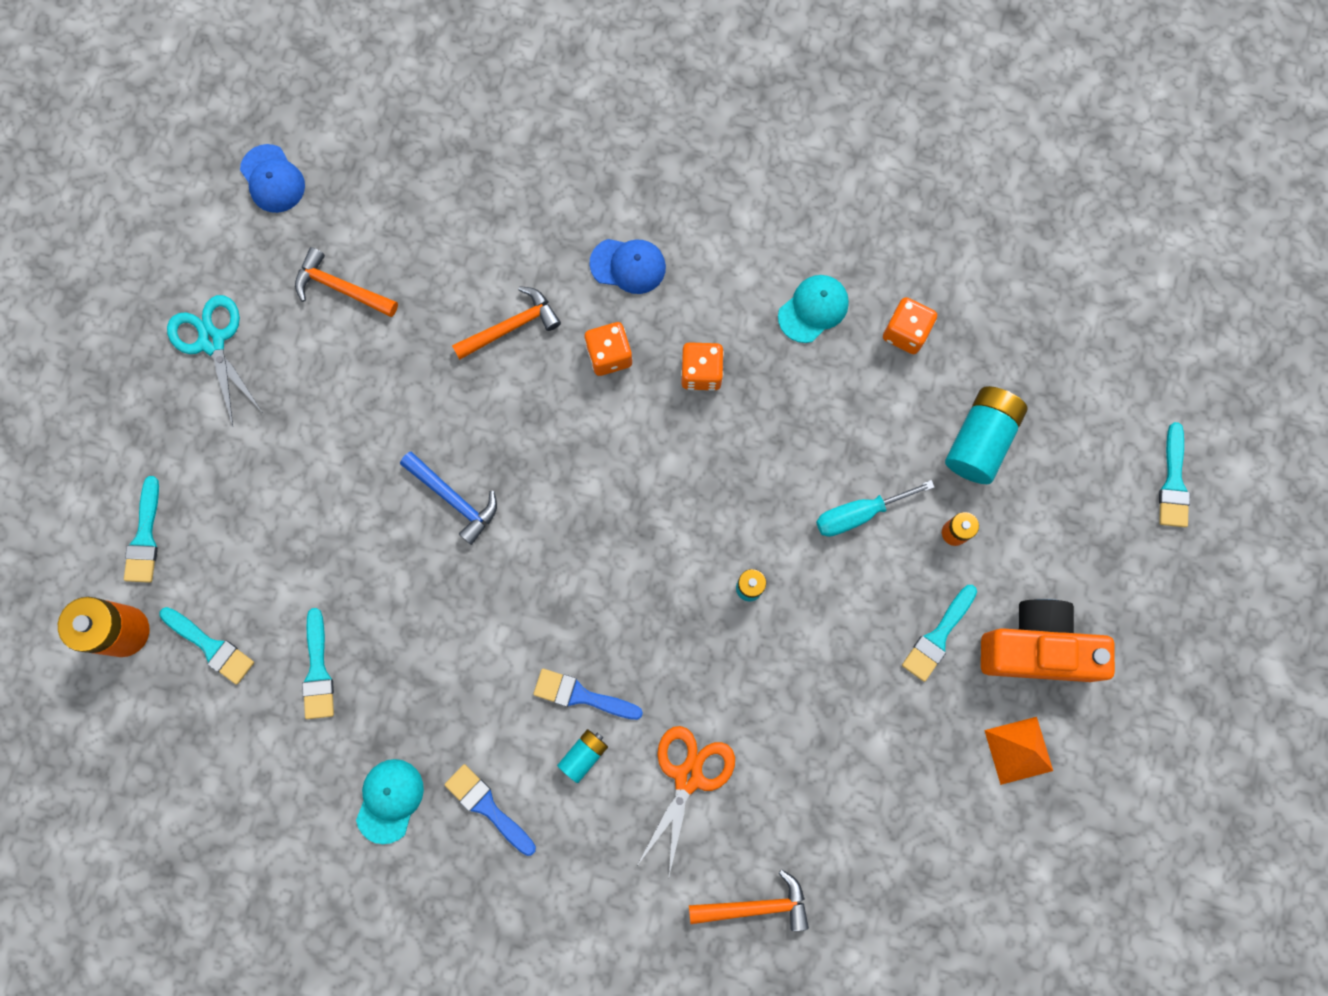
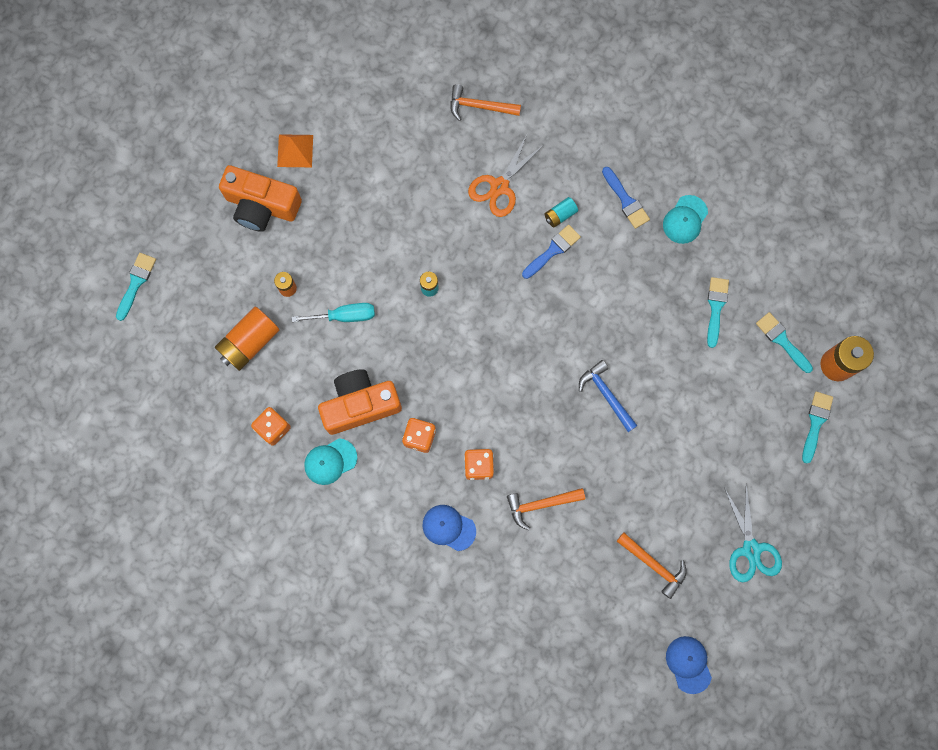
camera: 165 degrees left, 0 degrees up
blue brush [533,669,643,720] -> blue brush turned 75 degrees counterclockwise [522,225,581,279]
turquoise brush [902,585,977,682] -> none
turquoise battery [945,386,1028,484] -> orange battery [215,307,280,371]
none -> orange camera [318,369,402,435]

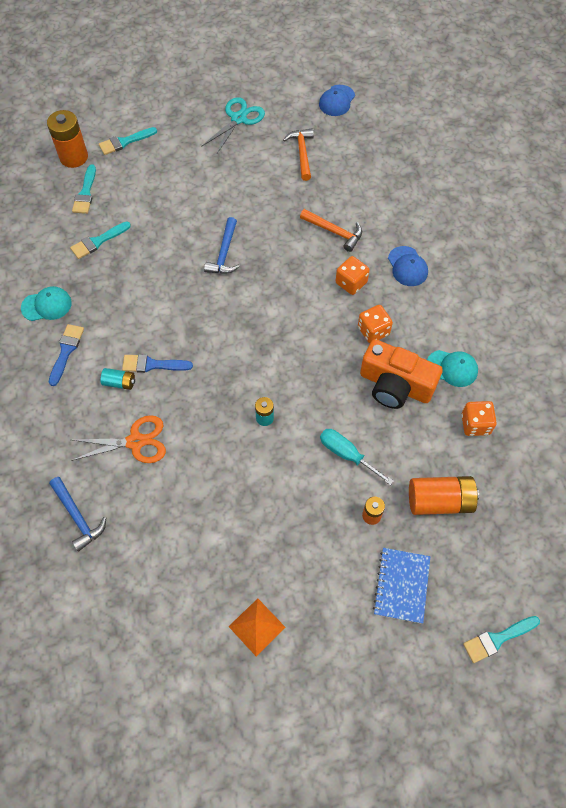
camera: 135 degrees left, 15 degrees down
orange camera [219,165,302,232] -> none
orange hammer [450,84,521,121] -> blue hammer [49,477,106,552]
none -> blue notebook [373,548,430,624]

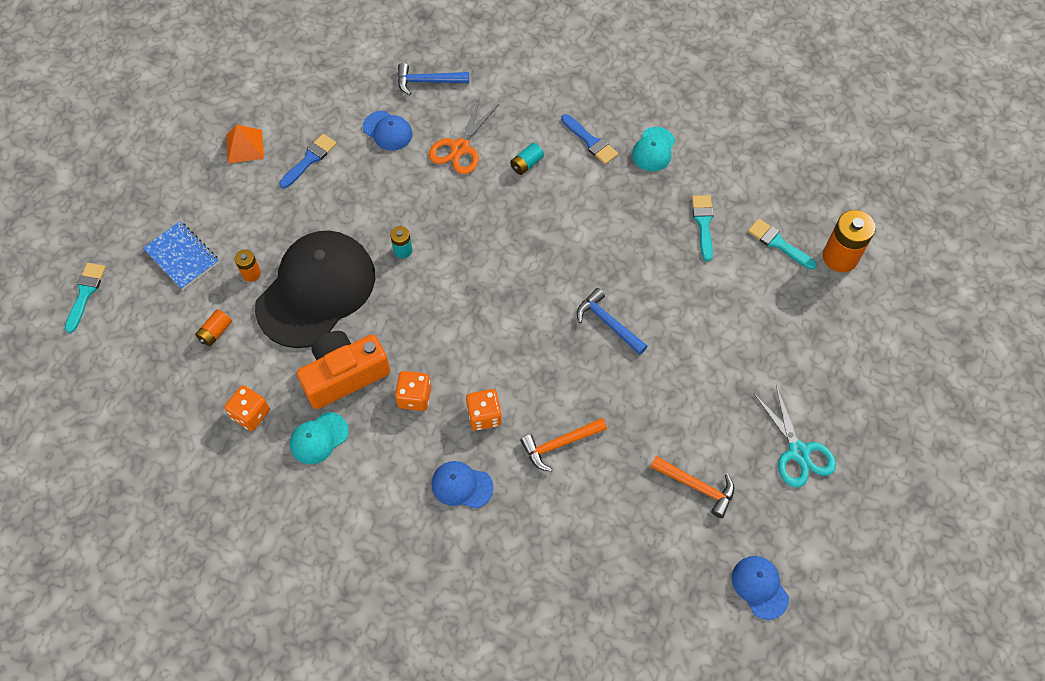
camera: 125 degrees right, 0 degrees up
turquoise brush [99,127,157,155] -> none
blue brush [122,354,193,373] -> blue brush moved to [279,134,337,188]
turquoise screwdriver [320,429,394,485] -> black cap [255,231,375,348]
orange battery [409,476,479,515] -> orange battery [195,309,232,347], size x0.53
none -> blue cap [363,111,412,151]

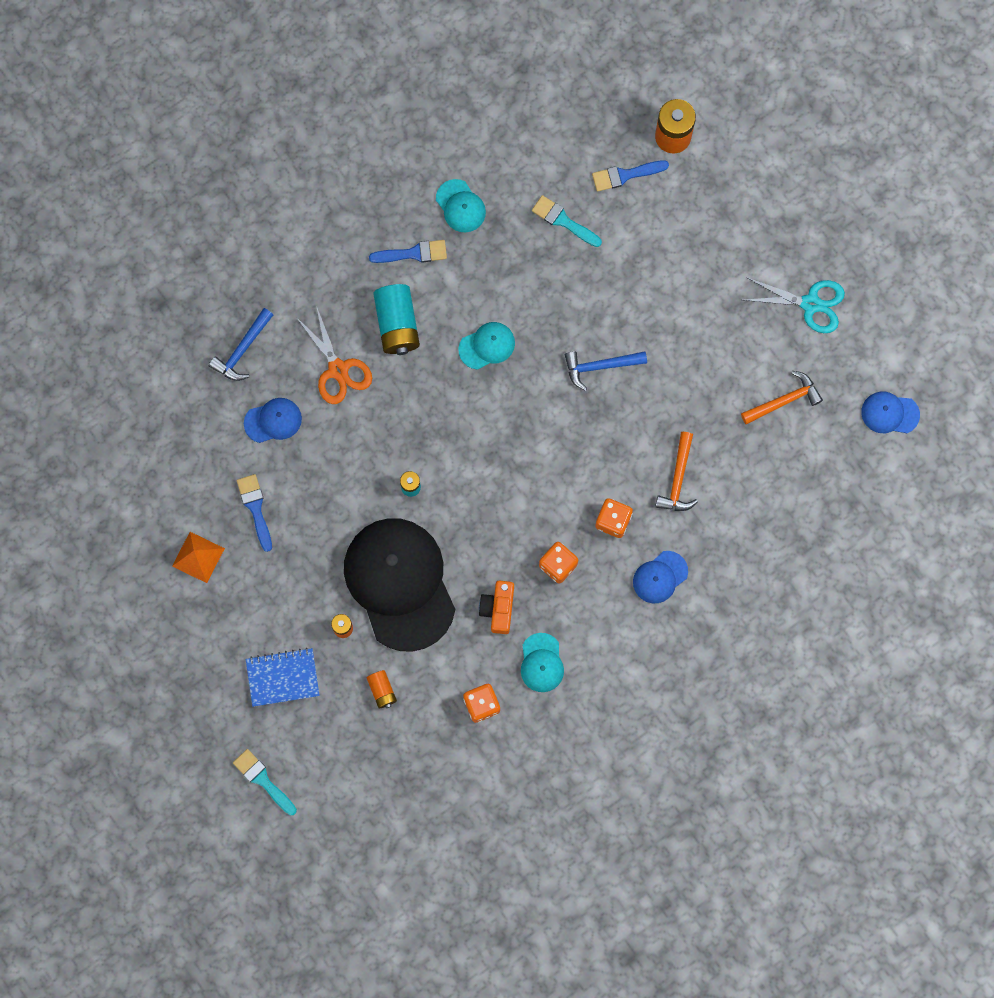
camera: 55 degrees left, 15 degrees up
orange camera [297,331,390,409] -> orange camera [479,580,514,634], size x0.59
turquoise battery [510,143,544,175] -> turquoise battery [373,284,420,355], size x1.90
turquoise brush [748,218,817,270] -> blue brush [592,160,669,192]
none -> turquoise cap [459,322,515,370]

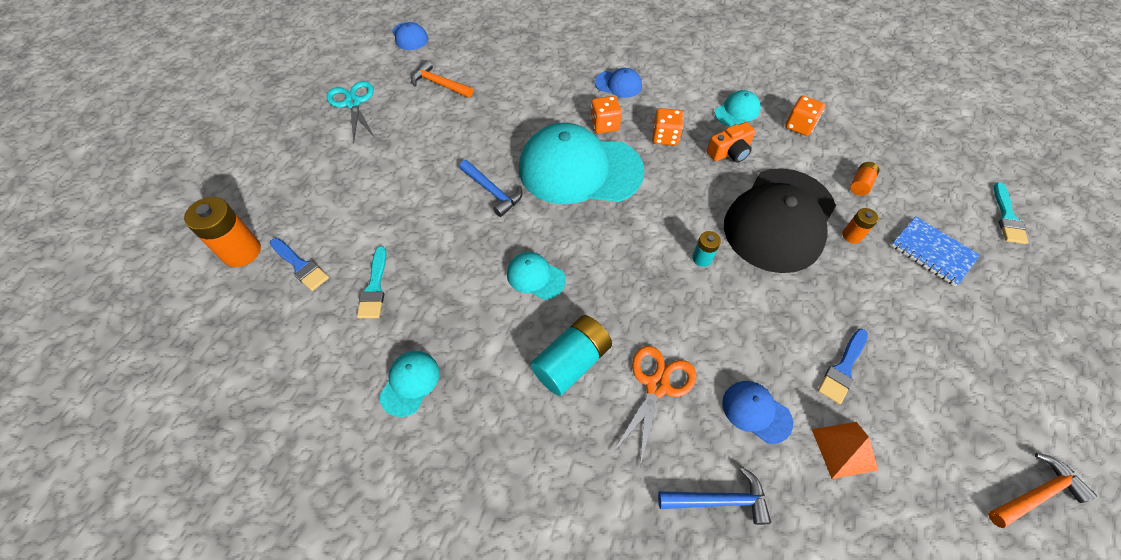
camera: 125 degrees left, 20 degrees down
orange pyramid [172,532,225,583] -> orange pyramid moved to [812,422,879,479]
blue brush [369,240,447,263] -> none
orange hammer [655,432,698,511] -> orange hammer moved to [988,453,1097,528]
none -> turquoise cap [519,123,645,204]

